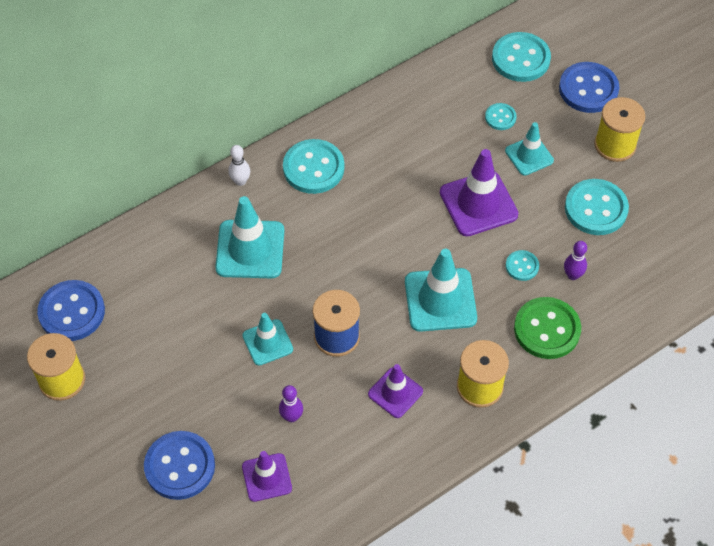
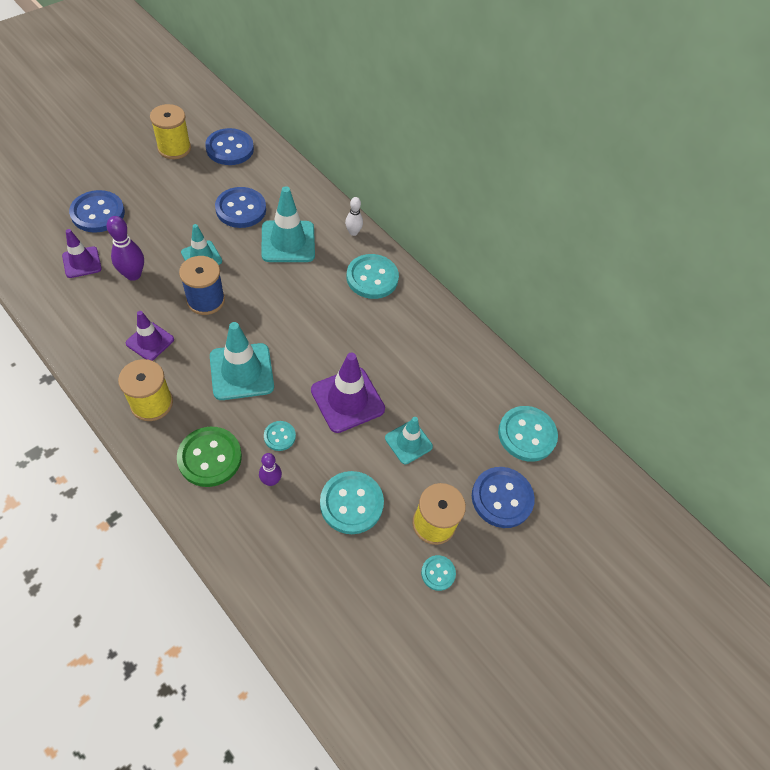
camera: 75 degrees right, 0 degrees up
purple bowling pin [279,385,303,422] -> purple bowling pin [106,216,144,281], size x1.57
turquoise button [485,103,517,130] -> turquoise button moved to [421,555,456,591]
none -> blue button [215,187,266,228]

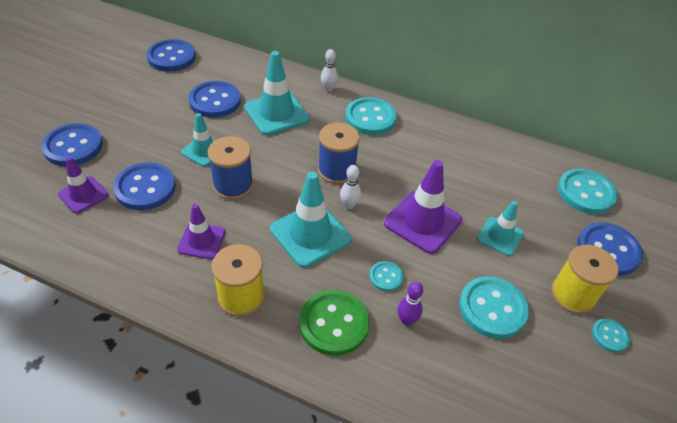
camera: 20 degrees left, 10 degrees down
purple bowling pin [106,216,144,281] -> blue button [113,162,176,210]
yellow spool [150,104,191,159] -> none
none -> blue spool [318,123,360,184]
none -> white bowling pin [340,165,361,209]

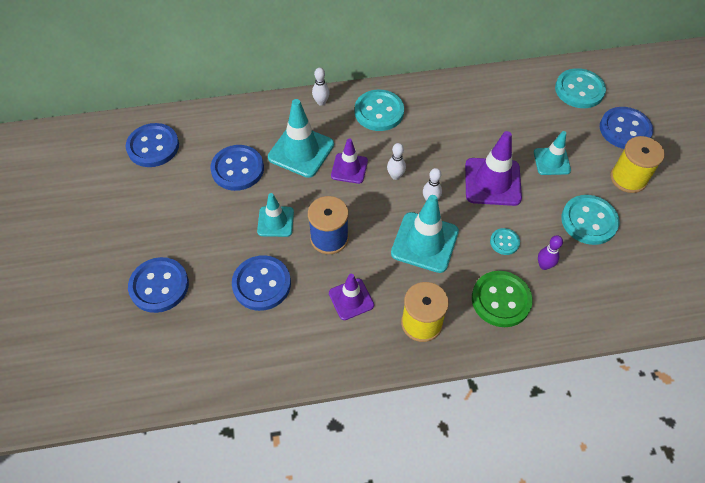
camera: 30 degrees left, 10 degrees up
purple traffic cone [58,157,109,214] -> purple traffic cone moved to [331,138,368,184]
blue spool [318,123,360,184] -> white bowling pin [387,143,406,180]
turquoise button [592,318,630,353] -> none

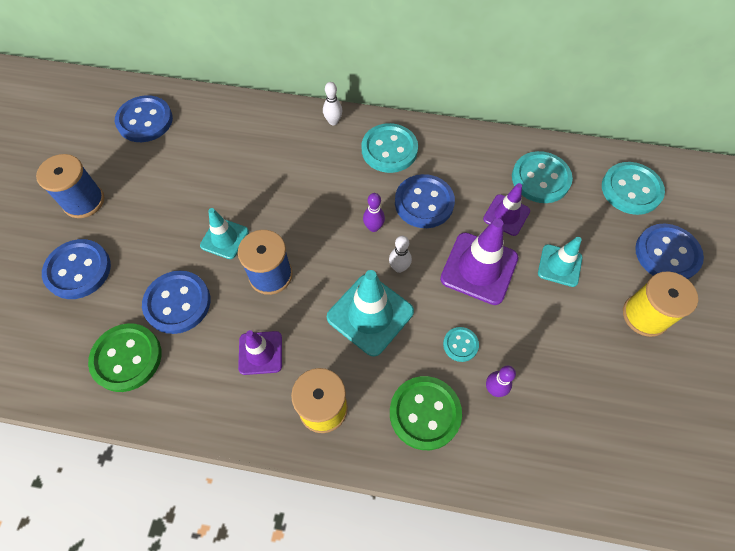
camera: 20 degrees right, 5 degrees up
blue button [210,145,264,191] -> blue button moved to [395,174,455,228]
turquoise traffic cone [268,99,334,178] -> none
purple traffic cone [331,138,368,184] -> purple traffic cone moved to [483,183,530,236]
white bowling pin [387,143,406,180] -> purple bowling pin [363,193,385,232]
turquoise button [561,195,620,245] -> turquoise button moved to [512,151,573,203]
none -> blue spool [36,154,104,218]
none -> green button [88,323,161,392]

